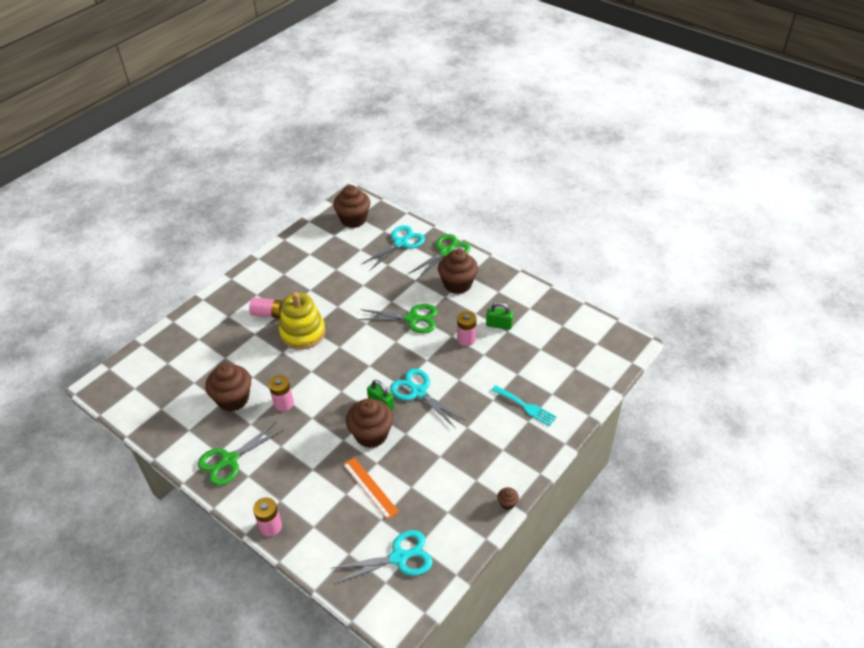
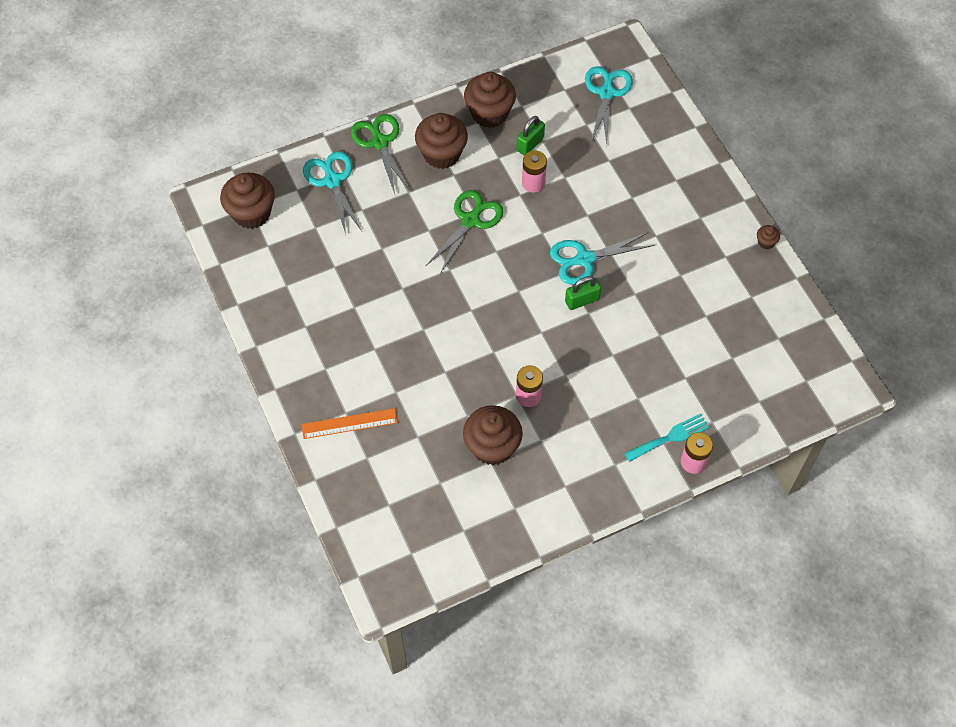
camera: 65 degrees left, 15 degrees up
green scissors [198,421,285,486] -> none
pink battery [249,297,283,319] -> none
yellow stacking toy [279,292,326,350] -> none
turquoise scissors [331,530,433,584] -> turquoise scissors moved to [585,66,633,144]
orange ruler [343,457,399,520] -> orange ruler moved to [301,408,398,439]
brown cupcake [346,398,393,448] -> brown cupcake moved to [464,72,516,128]
turquoise fork [491,385,557,426] -> turquoise fork moved to [624,413,710,462]

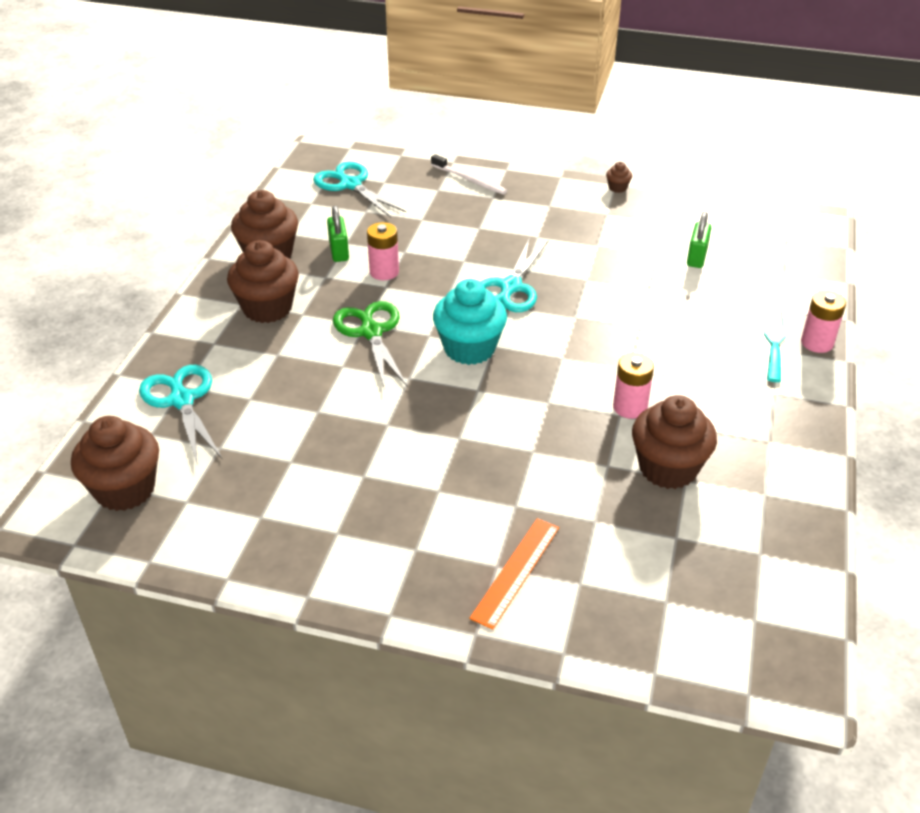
camera: 50 degrees left, 20 degrees down
turquoise scissors [303,151,362,234] -> turquoise scissors turned 45 degrees clockwise [139,365,222,463]
green scissors [351,114,410,194] -> none
green padlock [565,276,601,310] -> green padlock moved to [687,211,712,268]
none -> white toothbrush [431,154,507,195]
none -> turquoise cupcake [433,279,507,365]

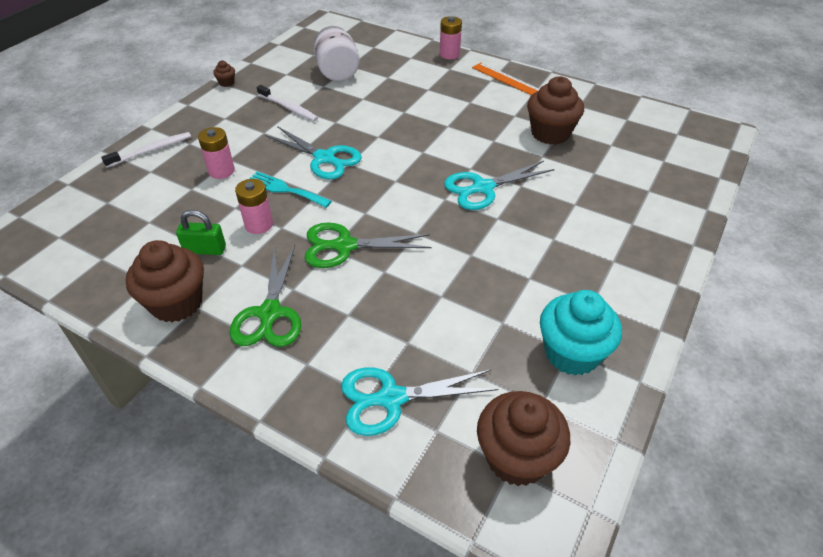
camera: 75 degrees left, 5 degrees up
brown cupcake [227,240,299,323] -> green scissors [229,245,301,347]
turquoise scissors [313,162,407,217] -> turquoise scissors moved to [444,161,555,210]
turquoise cupcake [433,279,507,365] -> turquoise cupcake moved to [540,290,622,376]
orange ruler [469,518,559,629] -> orange ruler moved to [472,63,539,95]
pink battery [613,353,654,419] -> pink battery moved to [198,127,235,179]
green padlock [687,211,712,268] -> white jar [314,26,360,81]
turquoise fork [764,310,786,382] -> turquoise fork moved to [249,172,332,208]
none -> white toothbrush [257,85,318,121]

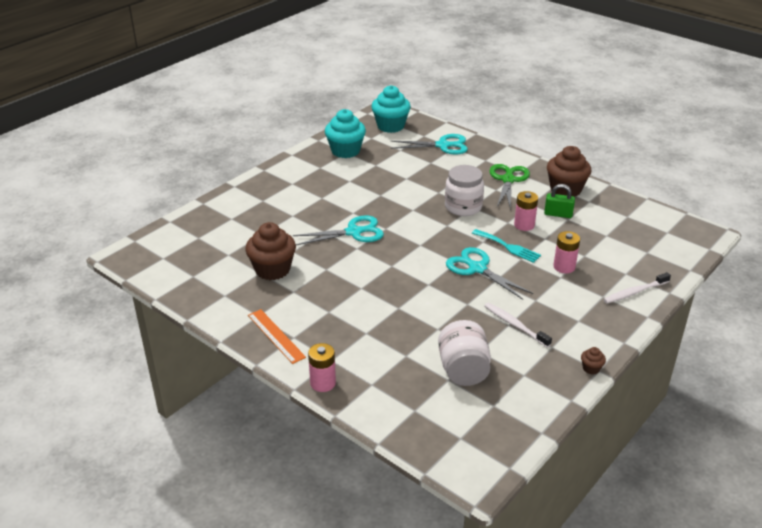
camera: 170 degrees left, 10 degrees down
green scissors [305,223,432,268] -> white jar [445,165,484,216]
brown cupcake [477,391,570,486] -> turquoise cupcake [371,85,411,133]

